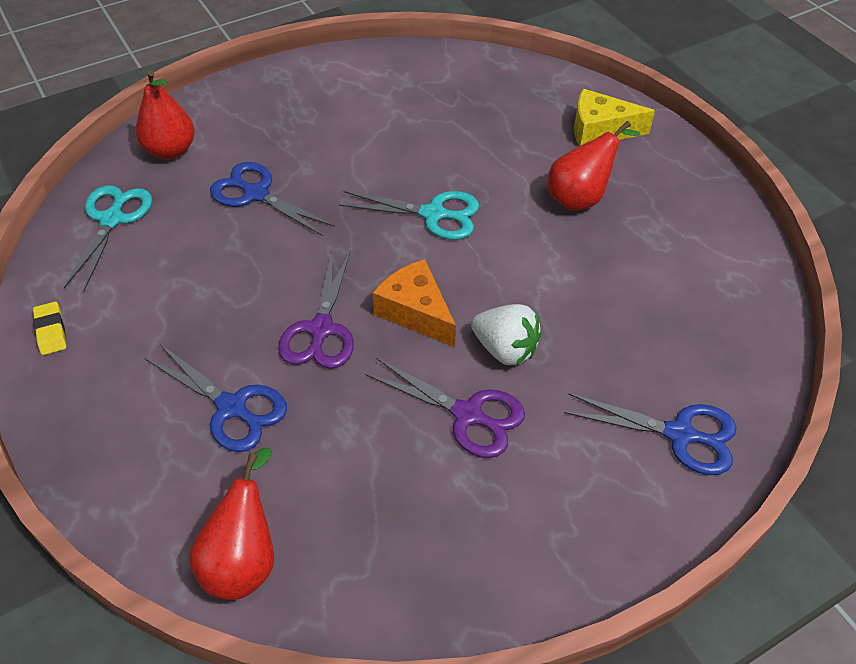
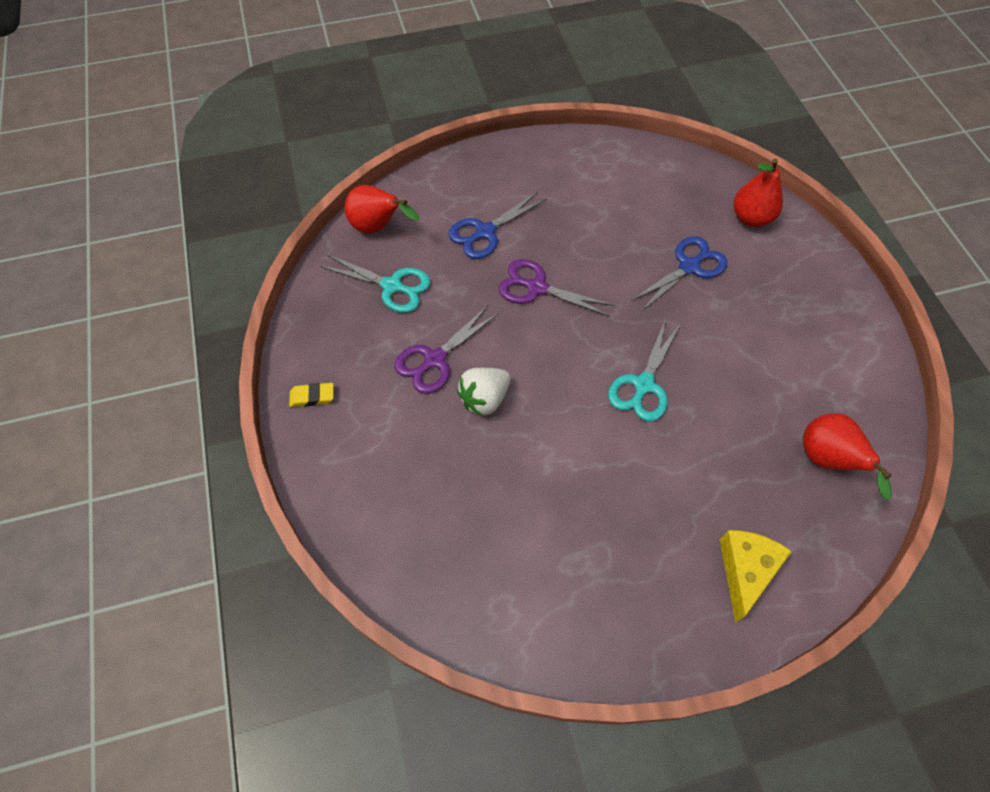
camera: 105 degrees right, 10 degrees up
yellow eraser [33,302,66,355] -> yellow eraser moved to [289,383,334,407]
turquoise scissors [64,185,152,291] -> turquoise scissors moved to [320,254,431,313]
orange cheese [373,259,456,347] -> none
red pear [548,121,641,211] -> red pear moved to [803,413,892,501]
blue scissors [564,394,737,475] -> none

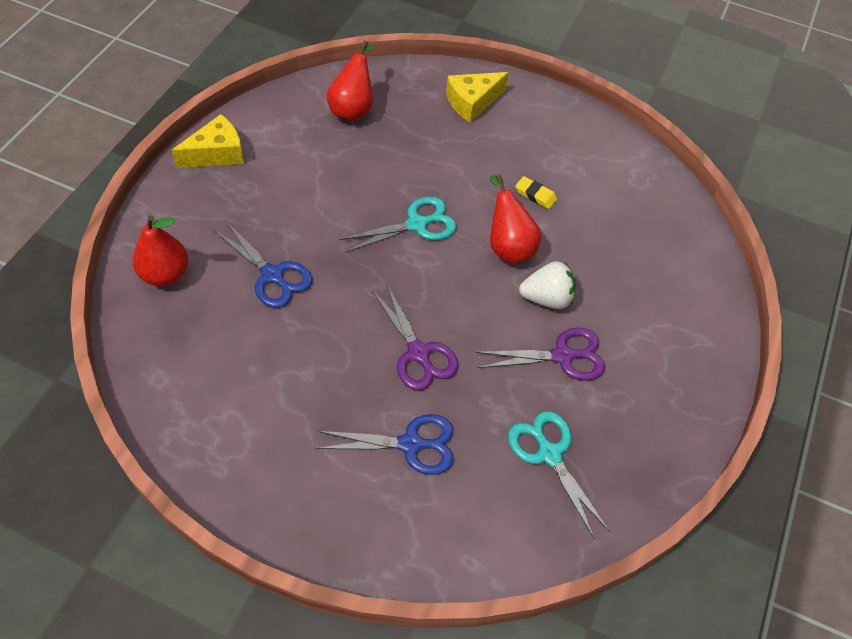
camera: 145 degrees left, 5 degrees down
yellow eraser [289,383,334,407] -> yellow eraser moved to [515,176,557,209]
red pear [345,185,419,234] -> red pear moved to [490,175,542,263]
blue scissors [631,236,727,312] -> blue scissors turned 135 degrees counterclockwise [213,220,312,308]
none -> yellow cheese [172,114,244,168]

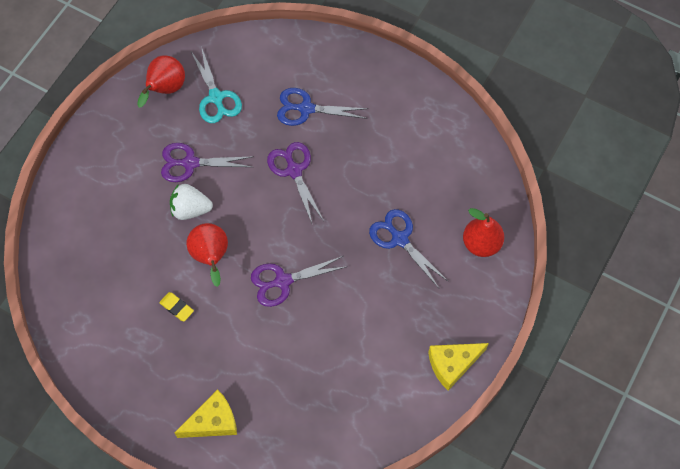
camera: 170 degrees left, 10 degrees up
red pear [327,40,374,121] -> red pear moved to [137,55,185,108]
turquoise scissors [339,197,456,252] -> purple scissors [251,256,348,307]

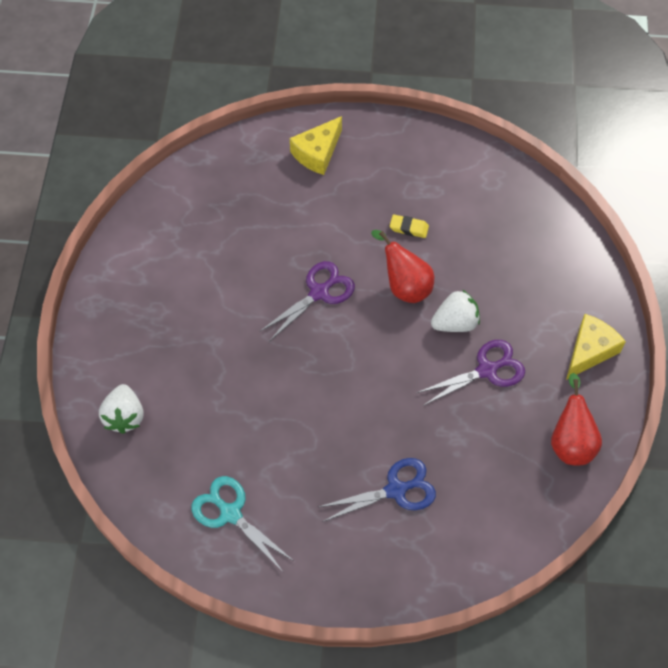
camera: 155 degrees right, 5 degrees down
turquoise scissors [191,46,242,123] -> turquoise scissors moved to [192,476,295,572]
purple scissors [267,142,324,223] -> none
blue scissors [369,209,449,288] -> none
yellow cheese [428,343,489,391] -> yellow cheese moved to [566,314,626,380]
red pear [463,208,504,257] -> white strawberry [99,384,144,434]

